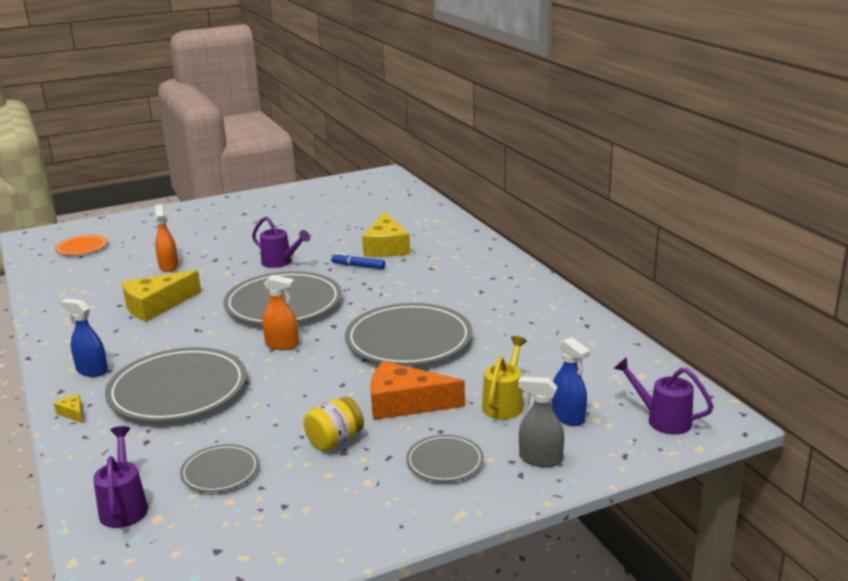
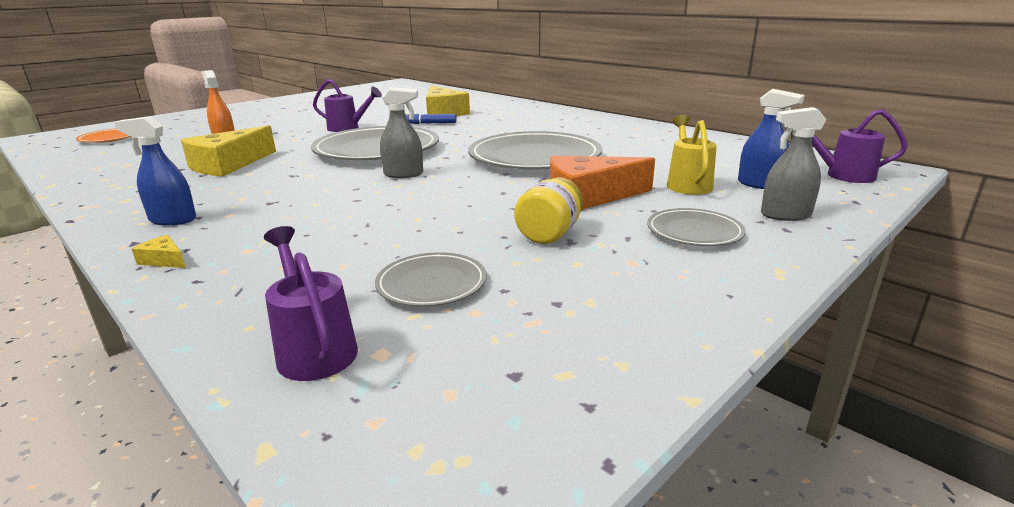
camera: 20 degrees left, 0 degrees up
grey plate [105,347,247,422] -> none
orange spray bottle [262,275,299,350] -> grey spray bottle [380,87,423,178]

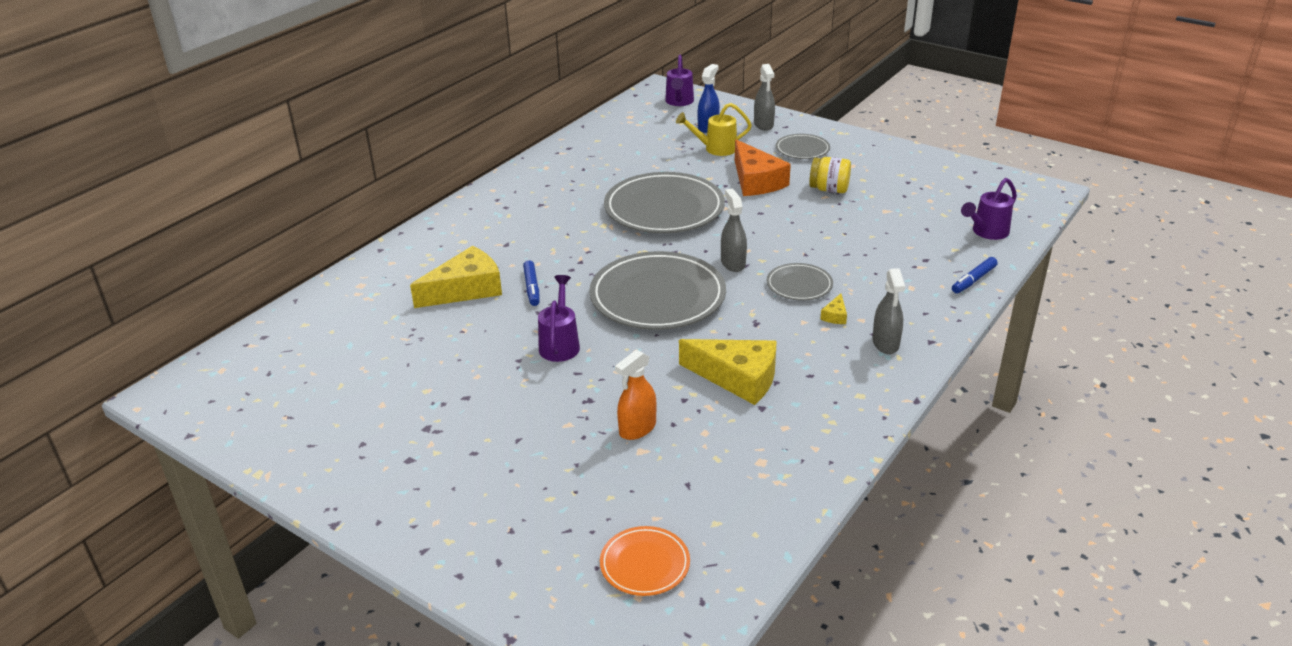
camera: 100 degrees left, 10 degrees up
blue spray bottle [114,116,196,225] -> grey spray bottle [872,268,905,354]
yellow cheese [132,235,186,268] -> yellow cheese moved to [820,293,847,324]
grey plate [375,252,487,307] -> grey plate moved to [767,263,833,301]
none -> blue marker [952,257,998,293]

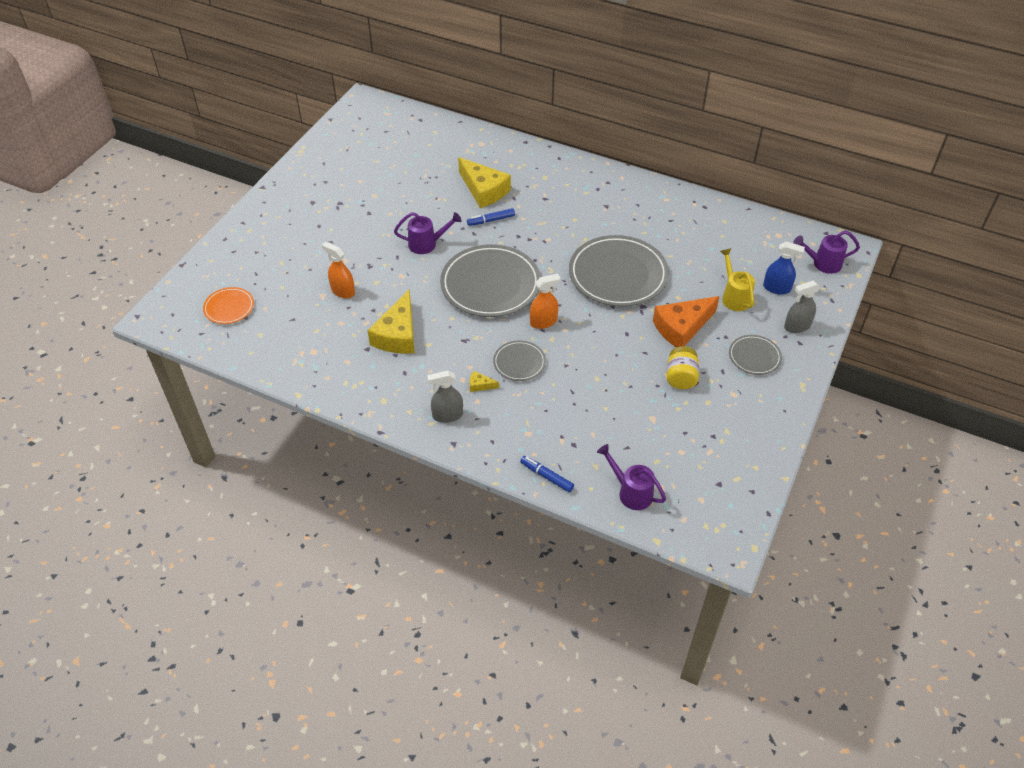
camera: 80 degrees right, 15 degrees up
grey spray bottle [721,188,747,272] -> orange spray bottle [530,274,561,329]

